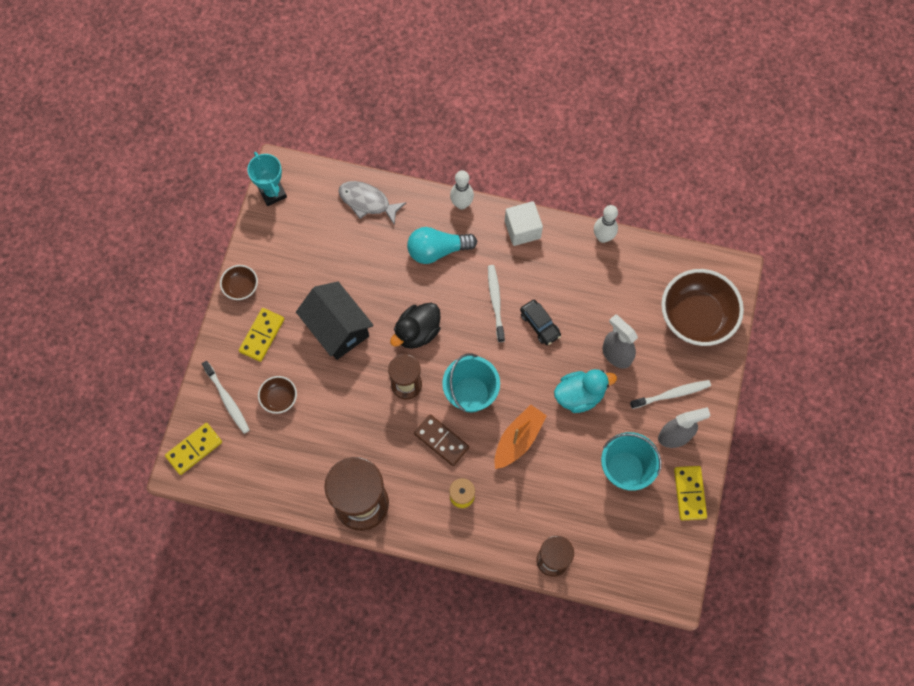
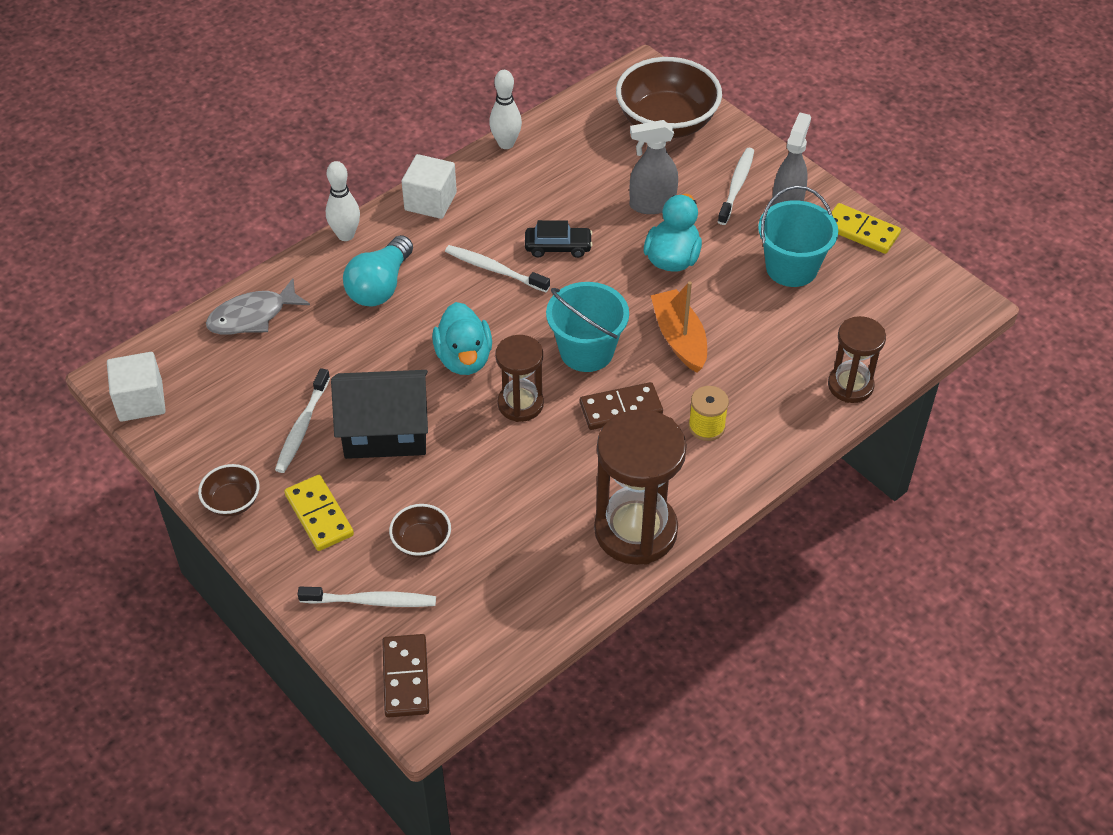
camera: 55 degrees left, 20 degrees down
yellow domino [165,423,222,475] -> brown domino [382,634,429,718]
turquoise trophy [247,152,287,206] -> white cube [107,352,166,422]
black duck [390,303,441,349] -> turquoise duck [432,302,492,375]
none -> white toothbrush [275,368,330,473]

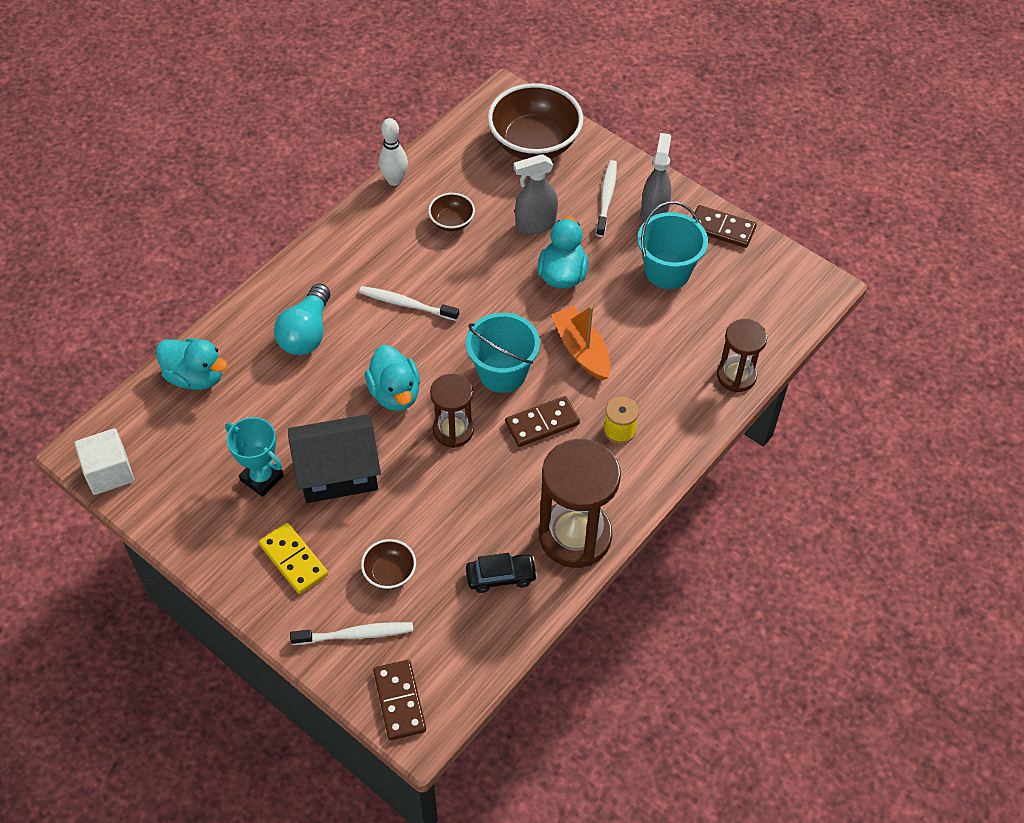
camera: 10 degrees left, 5 degrees up
brown bowl [198,464,259,516] -> brown bowl moved to [428,193,475,231]
grey fish [206,278,310,335] -> turquoise duck [156,338,228,390]
white toothbrush [275,368,330,473] -> turquoise trophy [225,417,284,497]
white bowling pin [326,161,360,241] -> none
white cube [402,154,457,219] -> none
black car [525,220,593,258] -> black car moved to [466,553,538,593]
yellow domino [832,203,901,254] -> brown domino [692,205,757,248]

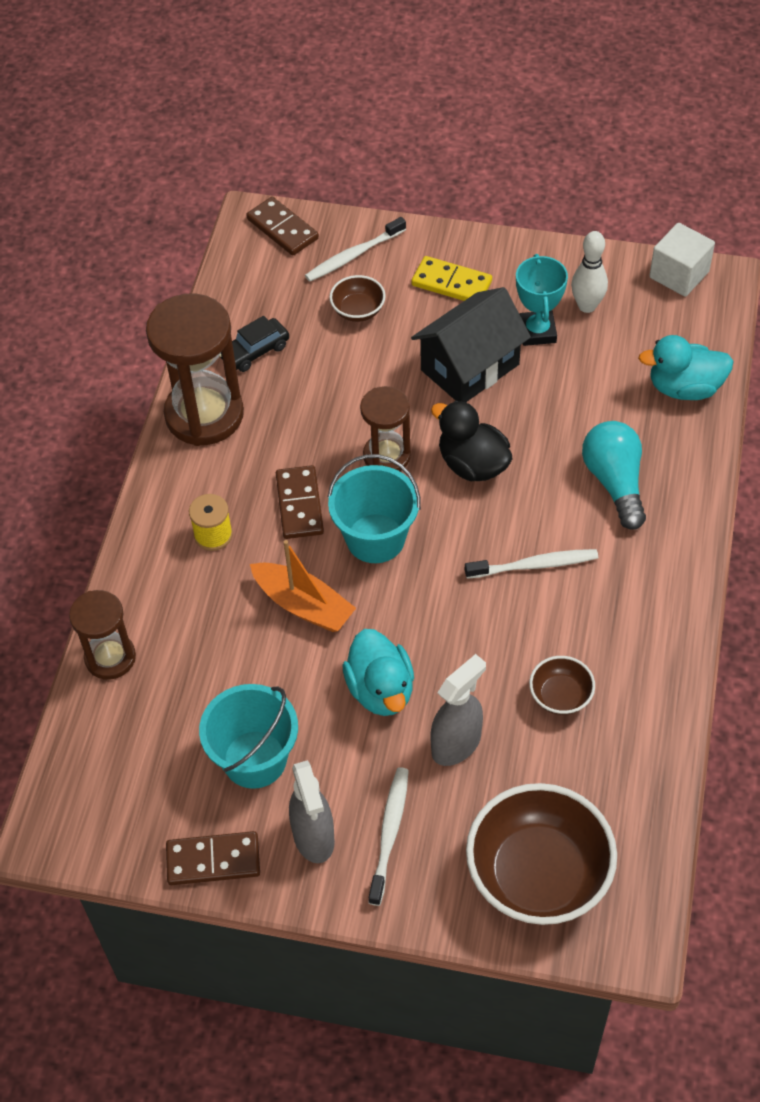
camera: 155 degrees right, 0 degrees up
turquoise trophy [225,417,284,497] -> turquoise trophy turned 75 degrees clockwise [516,254,568,346]
turquoise duck [365,345,420,411] -> black duck [431,401,512,481]
white bowling pin [378,118,408,186] -> white bowling pin moved to [571,231,608,313]
brown domino [505,396,580,447] -> brown domino turned 45 degrees counterclockwise [276,465,324,539]
white toothbrush [596,160,617,237] -> white toothbrush turned 150 degrees counterclockwise [368,767,409,906]

